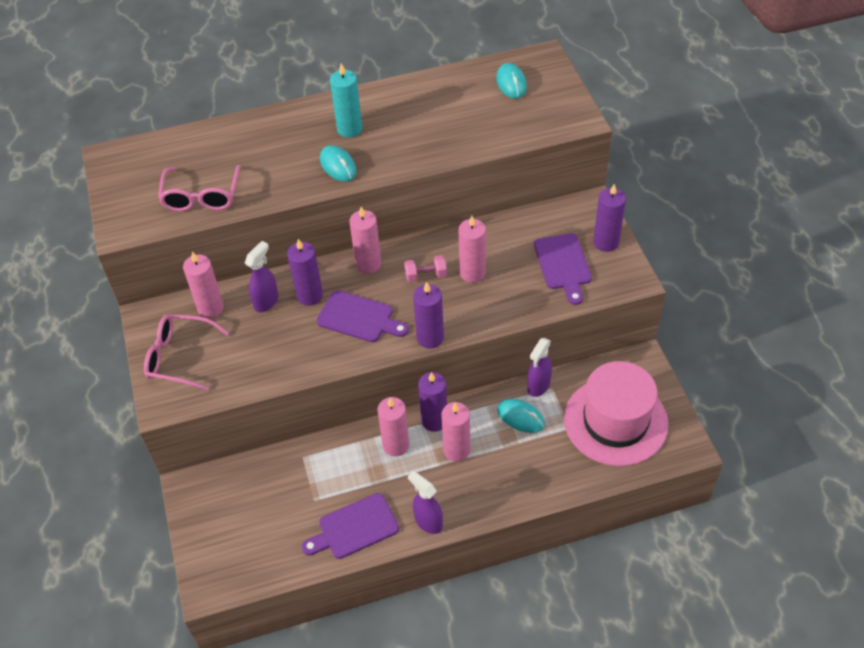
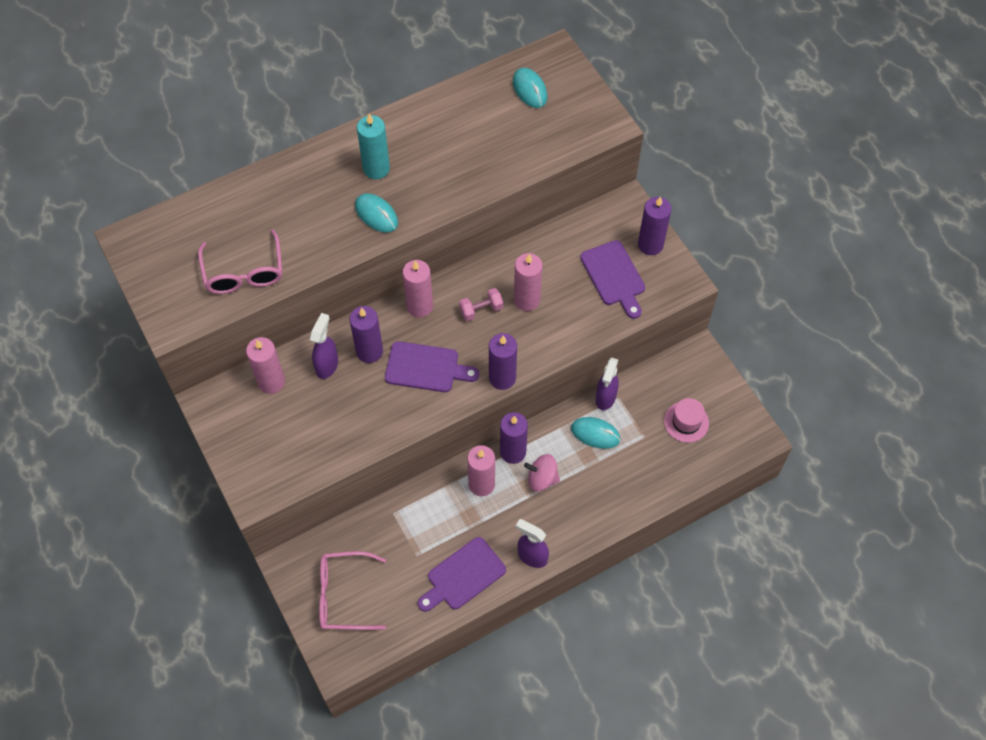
camera: 15 degrees left, 10 degrees up
pink glasses [144,314,229,391] -> pink glasses moved to [319,551,386,630]
pink candle [441,402,470,462] -> pink spinning top [524,454,560,492]
pink hat [564,361,668,466] -> pink hat [664,398,709,443], size x0.45

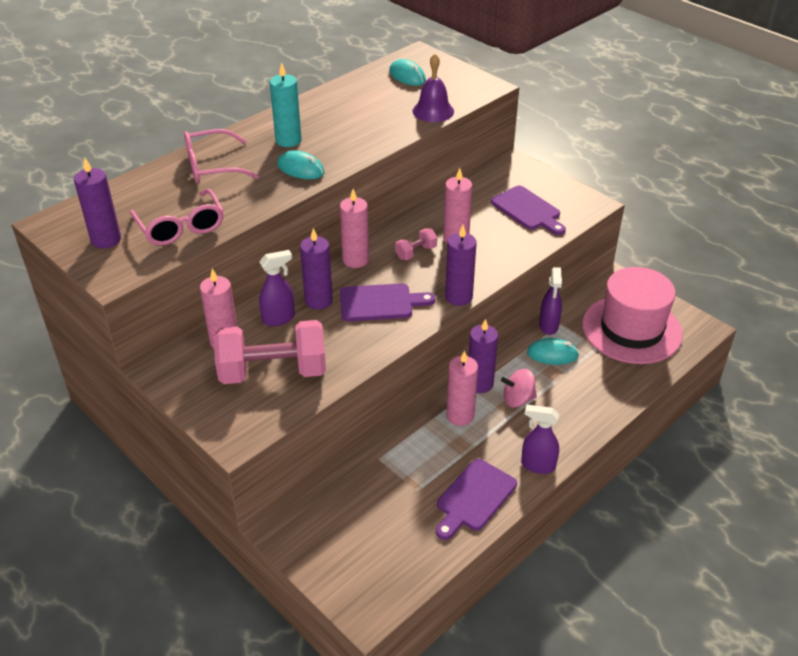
camera: 15 degrees left, 20 degrees down
purple spray bottle [310,313,338,379] -> purple spray bottle turned 60 degrees clockwise [259,250,295,326]
pink glasses [319,551,386,630] -> pink glasses moved to [184,129,259,184]
purple candle [638,196,672,255] -> purple candle moved to [74,158,121,249]
pink hat [664,398,709,443] -> pink hat [582,267,683,364], size x2.23
none -> pink dumbbell [214,320,326,384]
none -> purple bell [413,54,454,122]

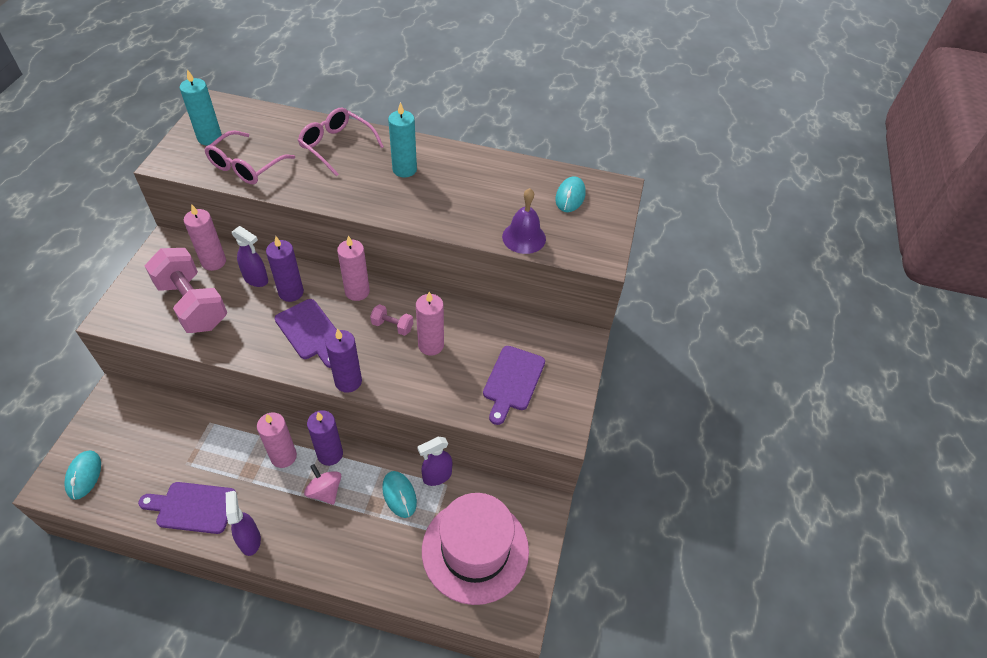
camera: 55 degrees right, 10 degrees up
purple candle [74,158,121,249] -> turquoise candle [180,69,222,146]
turquoise mouse [277,150,324,179] -> turquoise mouse moved to [64,450,101,500]

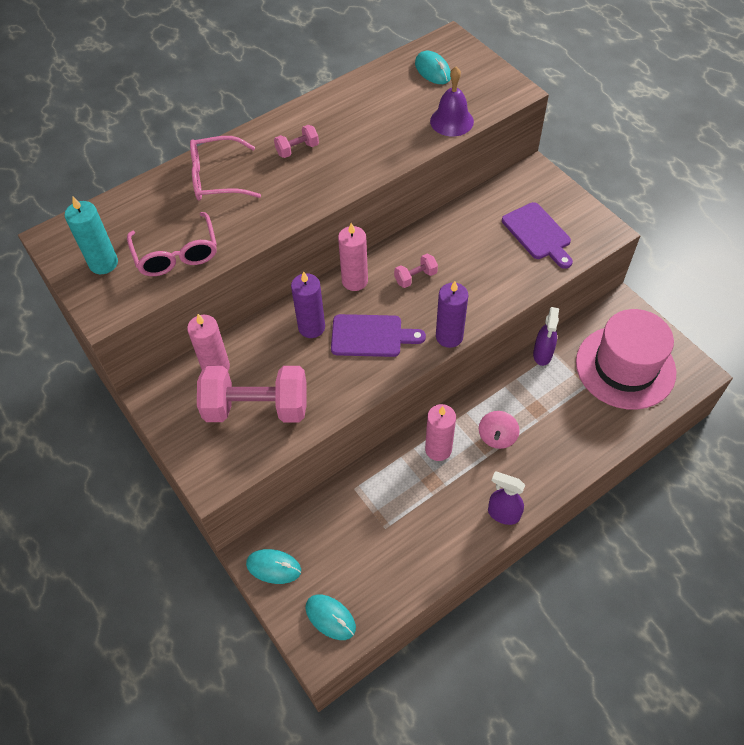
camera: 45 degrees left, 5 degrees up
purple cutting board [138,482,236,534] -> none
purple spray bottle [232,226,268,287] -> none
pink spinning top [304,464,341,505] -> pink spinning top turned 75 degrees counterclockwise [479,411,520,449]
purple candle [307,410,343,466] -> none
turquoise mouse [382,471,417,518] -> turquoise mouse moved to [246,549,301,584]
turquoise candle [388,102,417,177] -> pink dumbbell [274,125,319,158]
pink candle [416,292,444,356] -> none

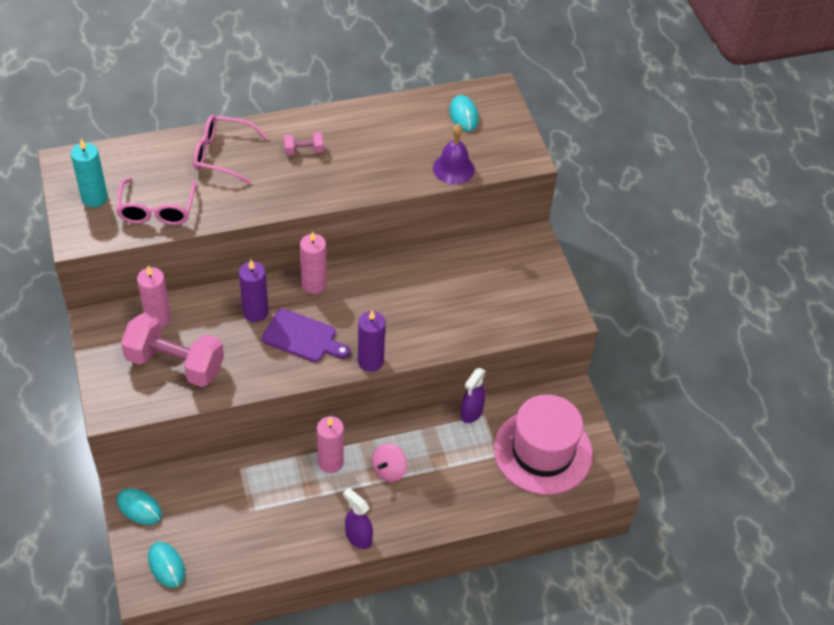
camera: 15 degrees right, 5 degrees down
pink dumbbell [394,254,438,288] -> none
purple cutting board [502,202,573,269] -> none

